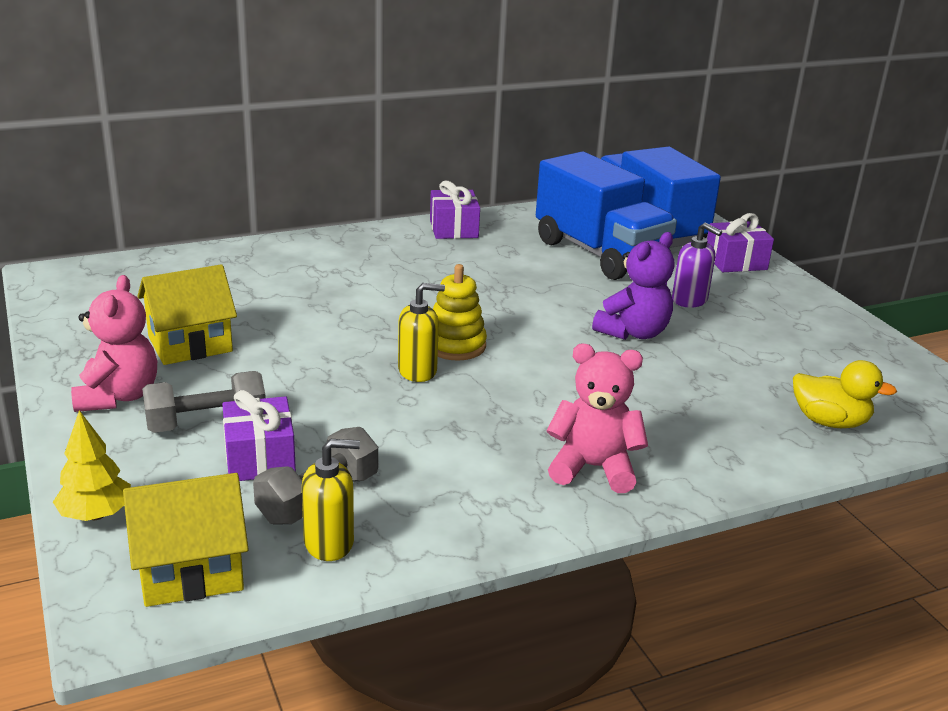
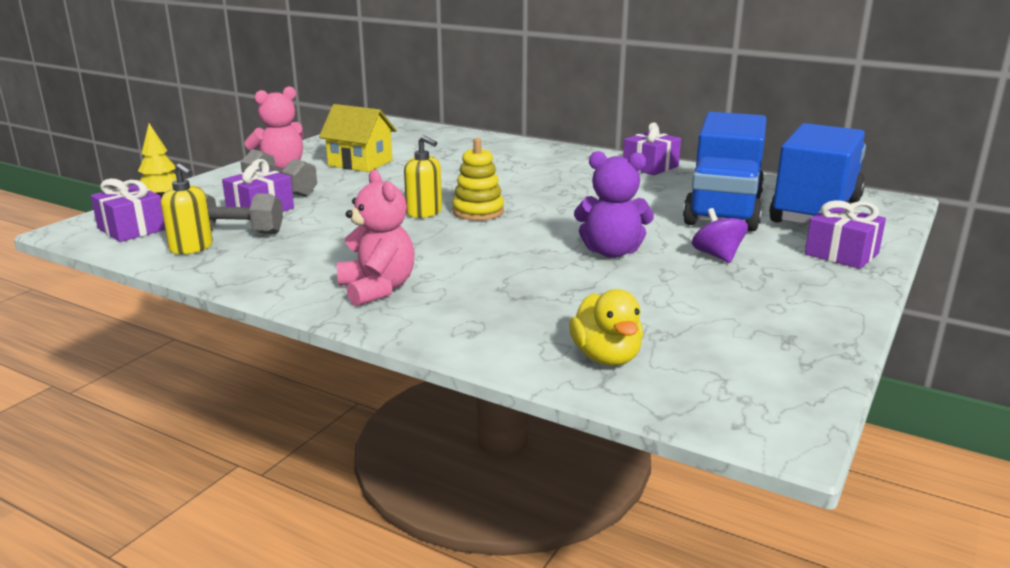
camera: 55 degrees right, 5 degrees down
yellow house [123,473,249,607] -> purple gift [91,178,165,242]
purple soap dispenser [672,223,722,308] -> purple spinning top [692,208,748,263]

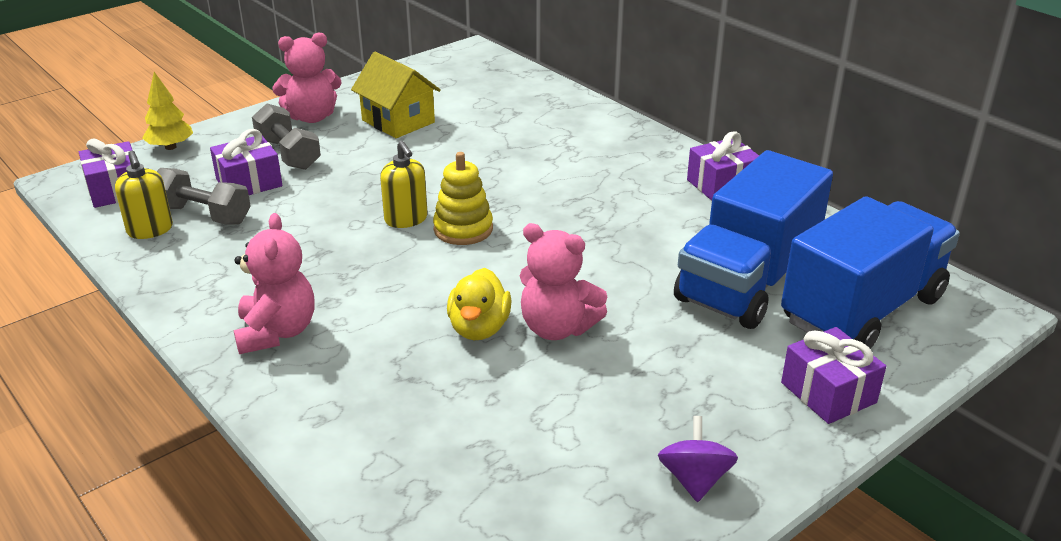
camera: 20 degrees right, 10 degrees up
yellow duck [569,289,643,365] -> yellow duck moved to [447,268,512,340]
purple teddy bear [574,151,654,258] -> pink teddy bear [520,223,607,340]
purple spinning top [692,208,748,263] -> purple spinning top moved to [658,416,738,502]

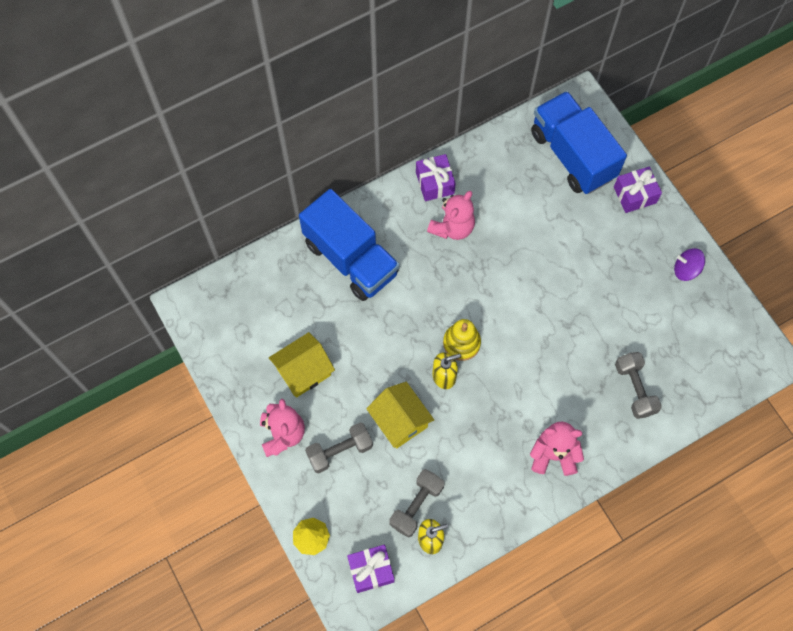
camera: 80 degrees left, 35 degrees up
purple gift [210,129,282,195] -> none
yellow duck [447,268,512,340] -> none
pink teddy bear [520,223,607,340] -> pink teddy bear moved to [427,191,475,240]
blue truck [674,150,833,329] -> blue truck moved to [299,189,400,301]
none -> yellow house [366,382,434,448]
none -> grey dumbbell [615,352,662,419]

